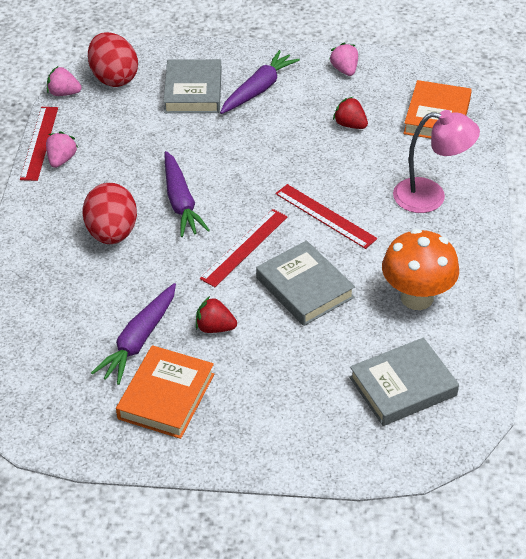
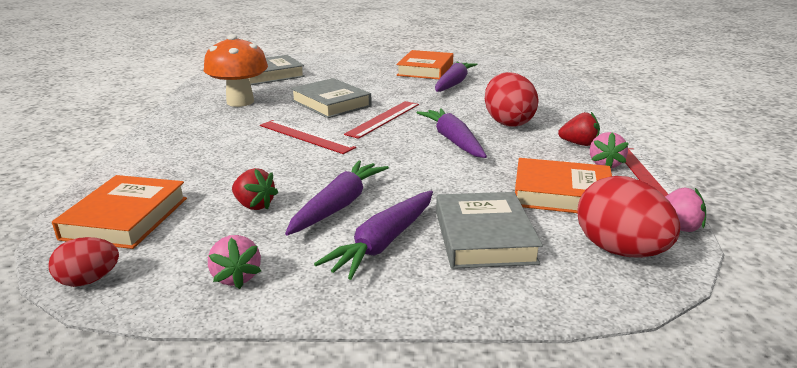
camera: 175 degrees right, 20 degrees down
red strawberry [196,296,237,333] -> red strawberry moved to [558,112,600,146]
pink lamp [393,110,480,213] -> none
none -> red egg [48,237,119,287]
none -> purple carrot [285,160,389,236]
none -> orange book [515,158,612,213]

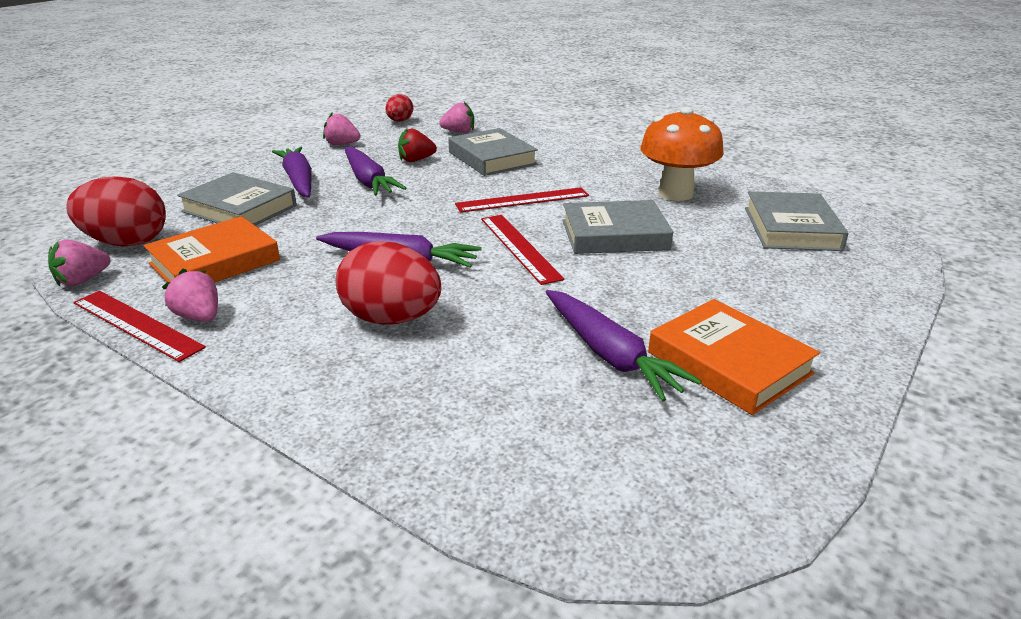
camera: 125 degrees right, 5 degrees up
orange book [52,175,187,249] -> pink strawberry [439,102,474,133]
red strawberry [558,112,600,146] -> none
none -> grey book [448,128,538,176]

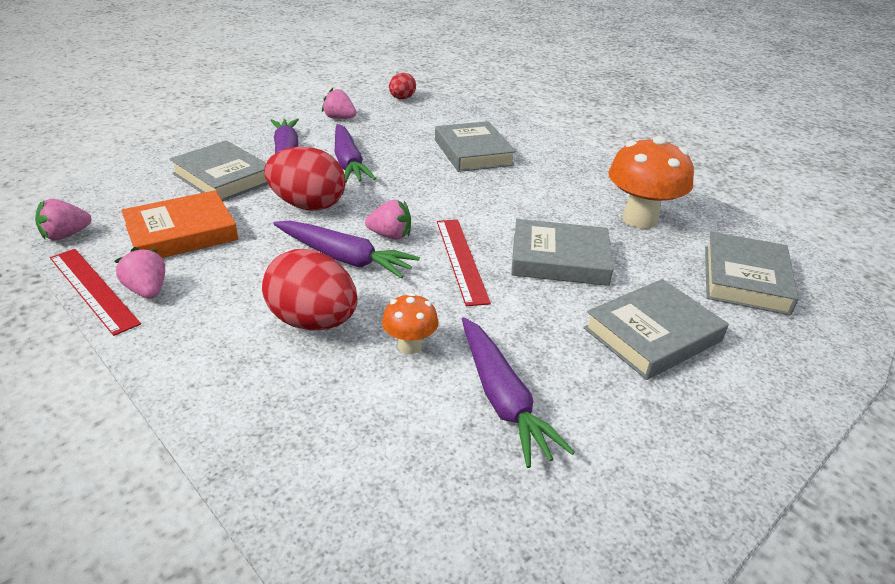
camera: 10 degrees right, 5 degrees up
red egg [67,176,166,247] -> red egg moved to [264,147,345,211]
red strawberry [398,128,437,162] -> none
pink strawberry [439,102,474,133] -> pink strawberry moved to [365,200,411,240]
red ruler [455,187,589,213] -> none
orange book [648,299,820,415] -> none
none -> orange mushroom [382,293,439,354]
none -> grey book [584,279,729,380]

